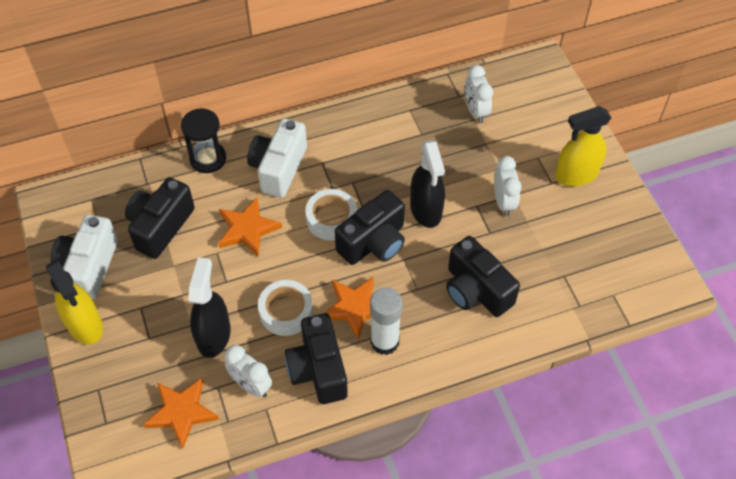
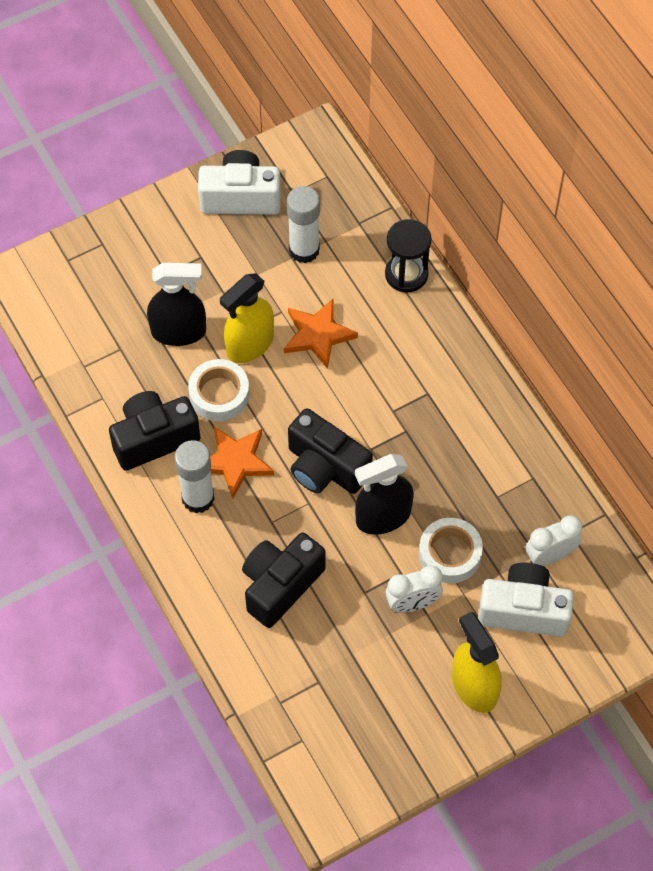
camera: 80 degrees right, 5 degrees up
yellow spray bottle [46,259,103,345] -> yellow spray bottle moved to [220,273,274,363]
black camera [125,177,195,259] -> white glue stick [287,186,320,263]
orange star [143,378,219,449] -> none
white clock [225,345,272,397] -> none
white camera [247,119,307,198] -> white camera moved to [478,563,574,637]
white tape [305,189,357,241] -> white tape moved to [419,518,483,583]

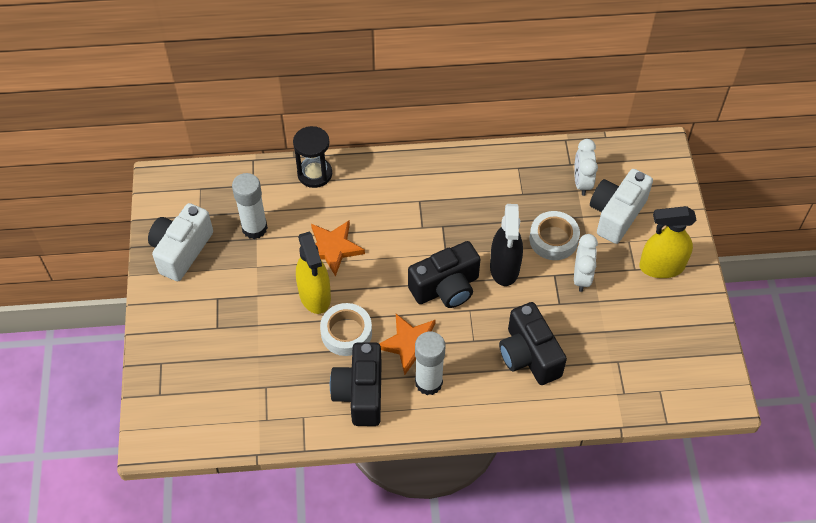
camera: 65 degrees left, 5 degrees down
black spray bottle [147,263,206,346] -> none

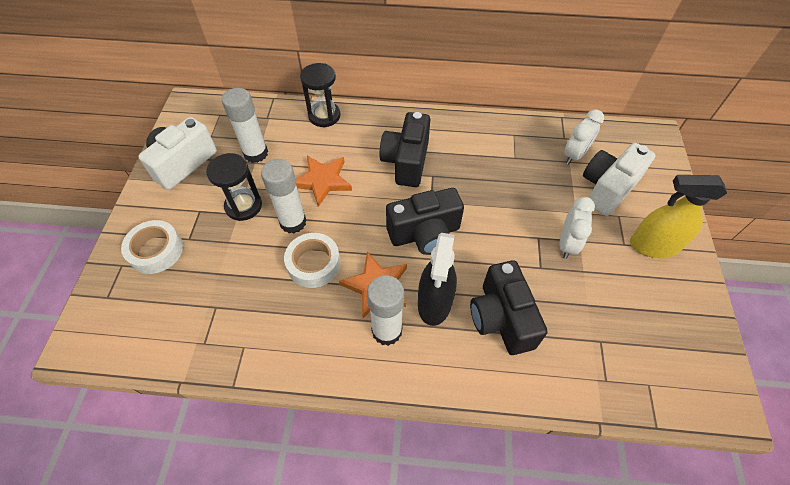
camera: 10 degrees right, 0 degrees up
yellow spray bottle [296,231,331,314] -> white glue stick [261,159,307,233]
black camera [330,342,382,426] -> black camera moved to [380,112,430,187]
black spray bottle [490,204,523,286] -> black spray bottle moved to [418,233,457,326]
white tape [529,211,580,260] -> white tape moved to [121,220,183,274]
white clock [574,139,598,196] -> white clock turned 150 degrees counterclockwise [564,109,604,165]
none -> black hourglass [206,153,262,221]

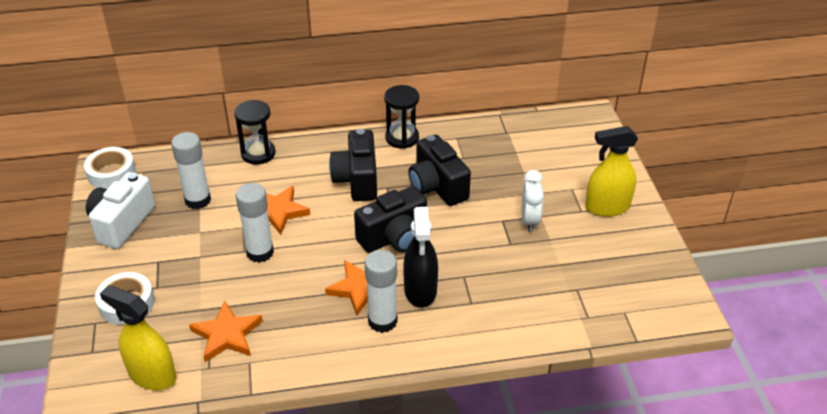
camera: 15 degrees left, 15 degrees down
black hourglass [206,153,262,221] -> black hourglass moved to [384,85,419,149]
white tape [284,233,340,288] -> white tape moved to [84,147,136,189]
black camera [470,260,548,355] -> black camera moved to [408,135,471,206]
white clock [564,109,604,165] -> none
white camera [583,143,656,216] -> none
none -> yellow spray bottle [100,285,176,390]
none -> orange star [189,301,263,362]

